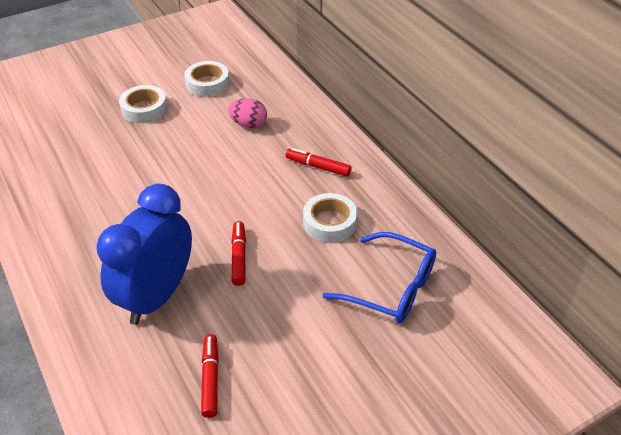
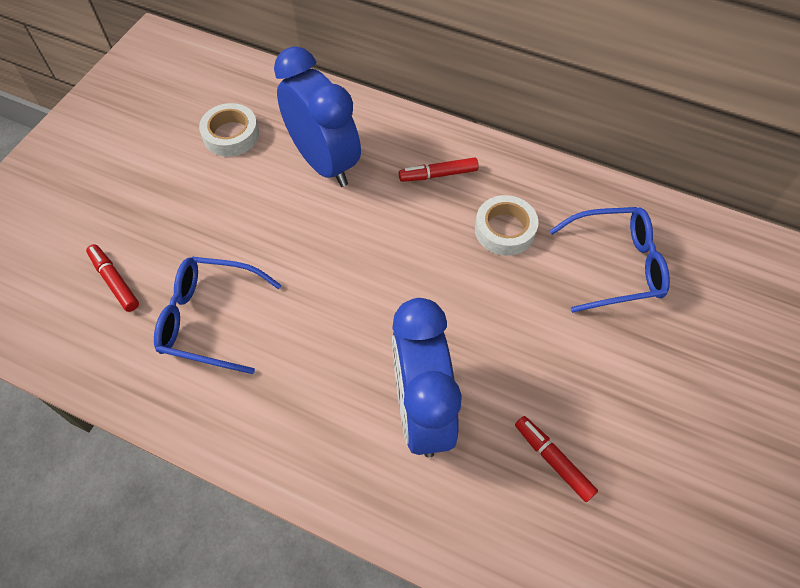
camera: 35 degrees left, 15 degrees up
white tape [119,85,167,123] -> none
pink egg [228,98,267,128] -> blue clock [274,46,361,187]
red marker [231,221,246,286] -> red marker moved to [86,244,139,312]
none -> blue glasses [154,257,282,374]

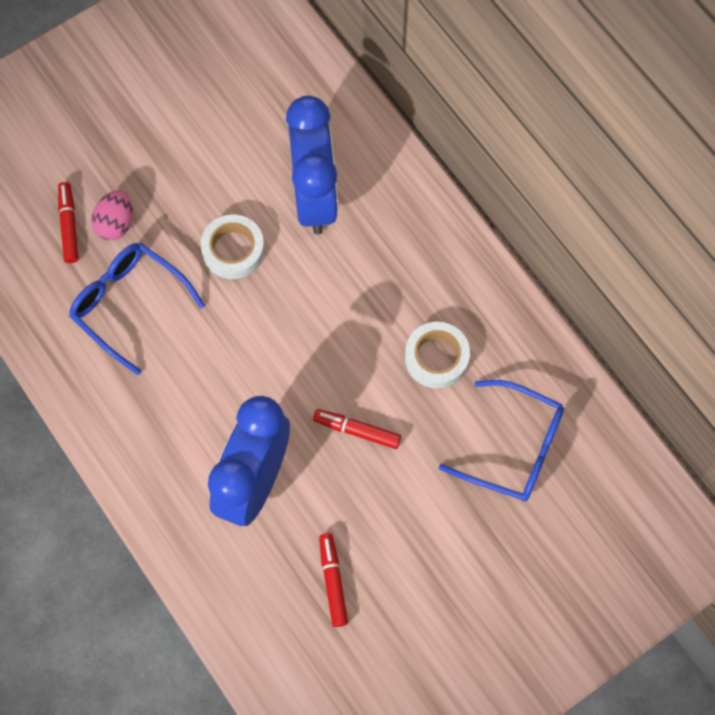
camera: 30 degrees right, 10 degrees up
white tape [199,103,259,157] -> white tape moved to [201,214,265,279]
red marker [399,157,479,182] -> red marker moved to [313,409,401,449]
none -> pink egg [91,190,133,240]

